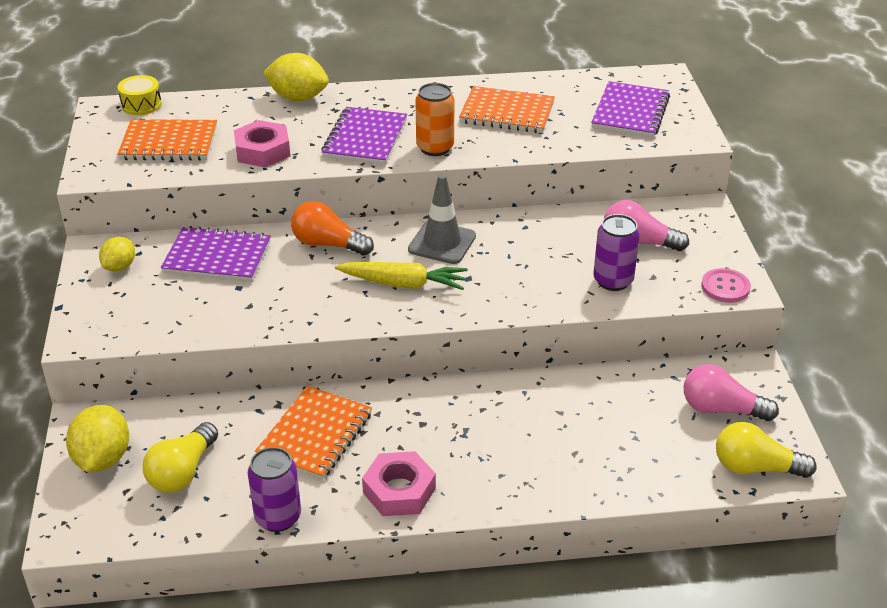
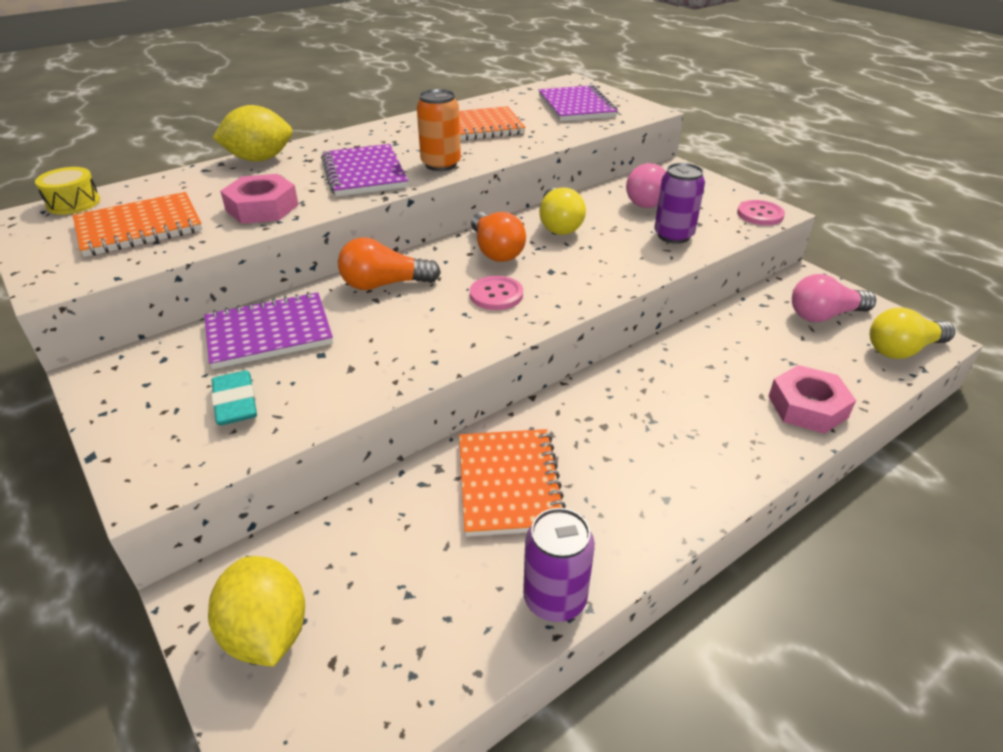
camera: 30 degrees left, 0 degrees up
yellow lemon [99,237,135,272] -> none
yellow light bulb [143,422,218,493] -> yellow light bulb moved to [539,187,586,235]
yellow carrot [335,262,468,290] -> pink button [470,276,523,310]
pink nut [362,451,436,516] -> pink nut moved to [768,365,856,434]
grey traffic cone [408,174,476,264] -> orange light bulb [471,212,526,262]
none -> turquoise eraser [211,370,257,426]

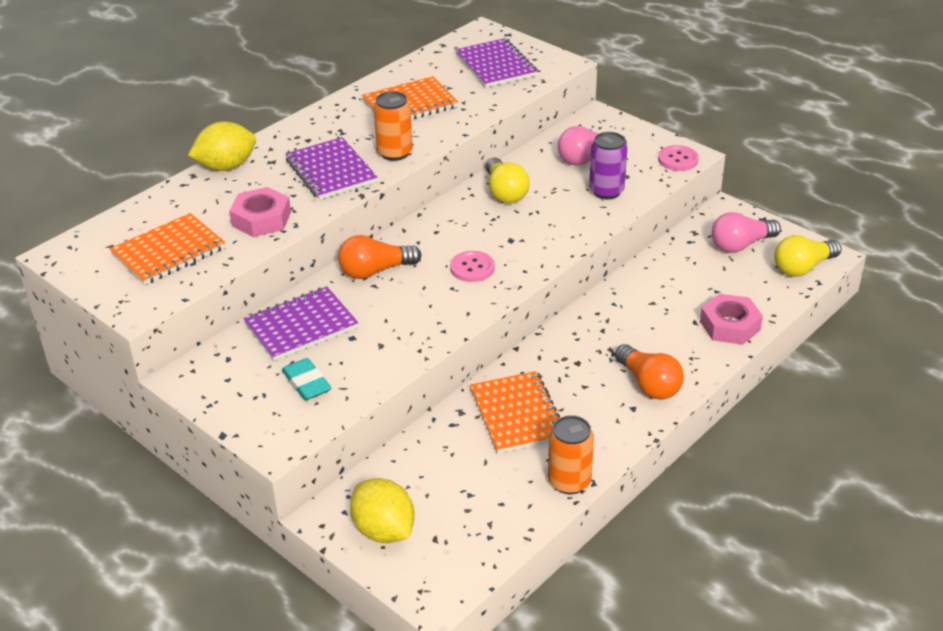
camera: 10 degrees left, 0 degrees up
yellow drum [35,167,100,215] -> none
orange light bulb [471,212,526,262] -> orange light bulb moved to [615,344,684,400]
purple can [523,508,595,622] -> orange can [548,415,594,494]

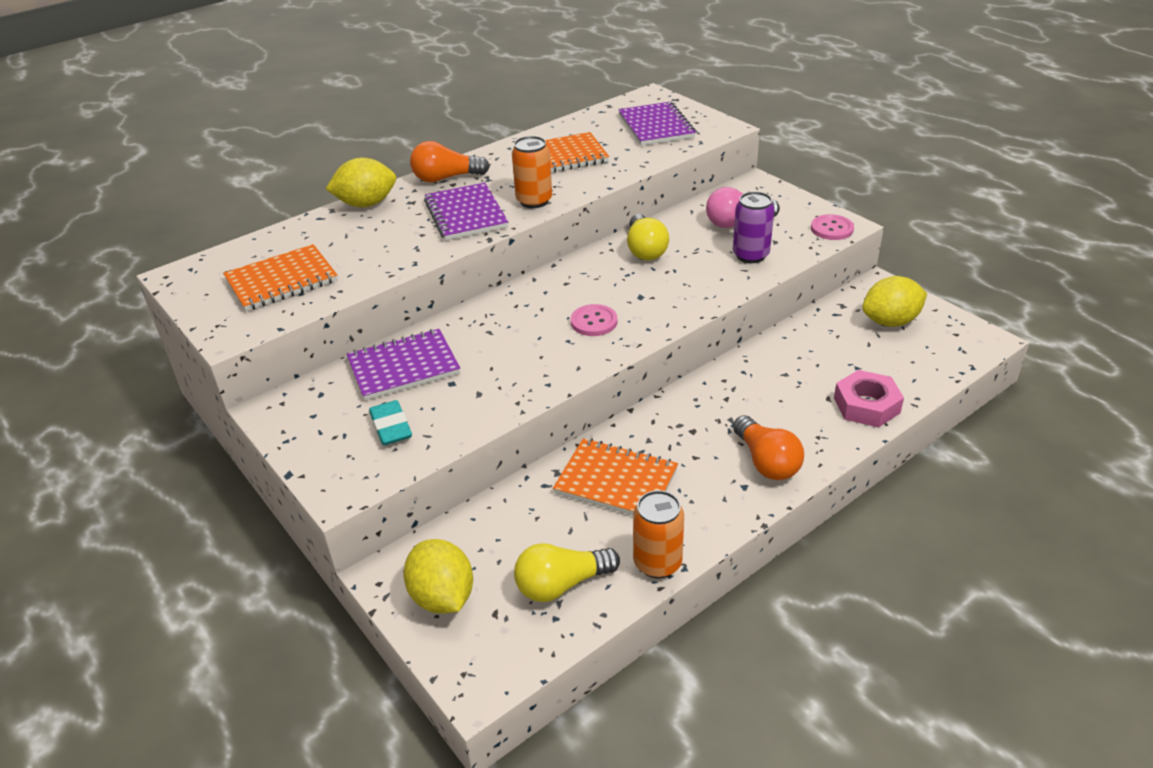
camera: 10 degrees right, 0 degrees up
pink nut [229,187,291,237] -> none
orange light bulb [338,235,421,279] -> orange light bulb moved to [410,141,490,183]
orange notebook [470,371,560,454] -> orange notebook turned 60 degrees counterclockwise [553,438,678,515]
pink light bulb [712,212,781,253] -> yellow lemon [862,276,927,327]
yellow light bulb [774,235,842,277] -> yellow light bulb moved to [514,543,620,602]

